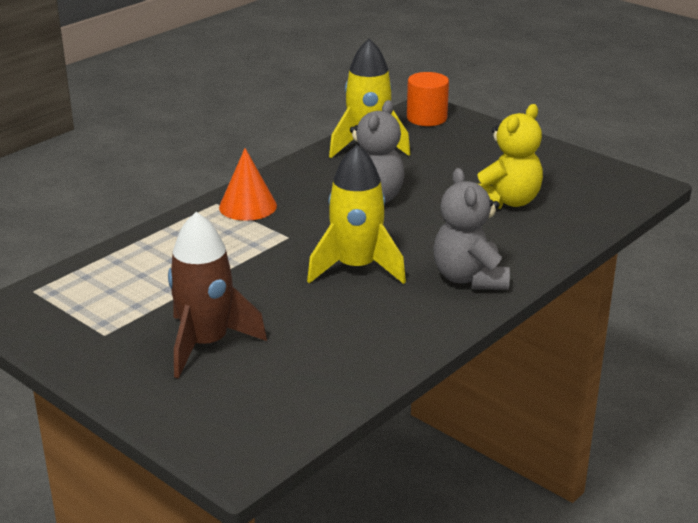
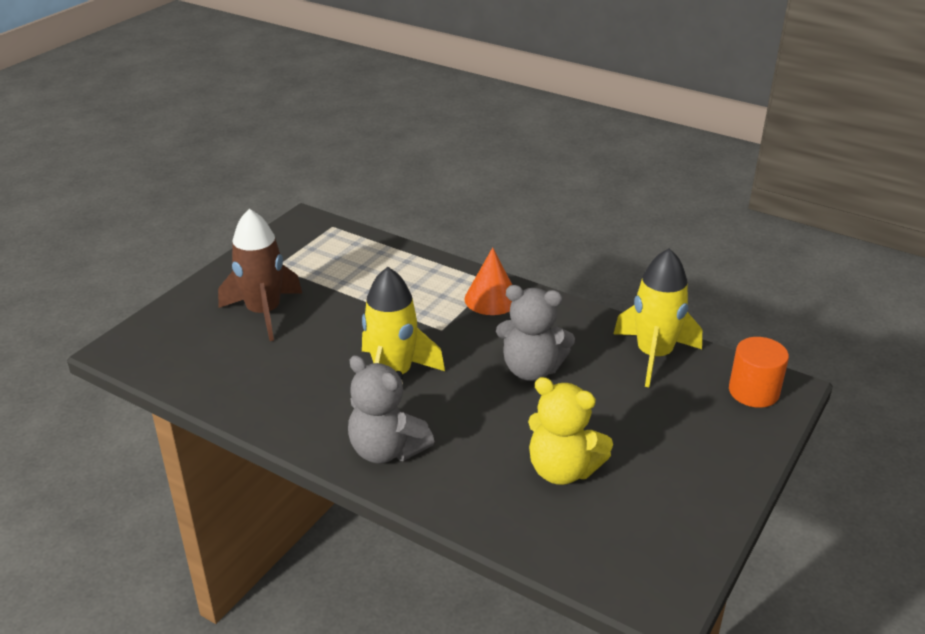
camera: 80 degrees right, 5 degrees up
grey teddy bear [433,168,510,290] -> grey teddy bear turned 120 degrees counterclockwise [348,355,434,464]

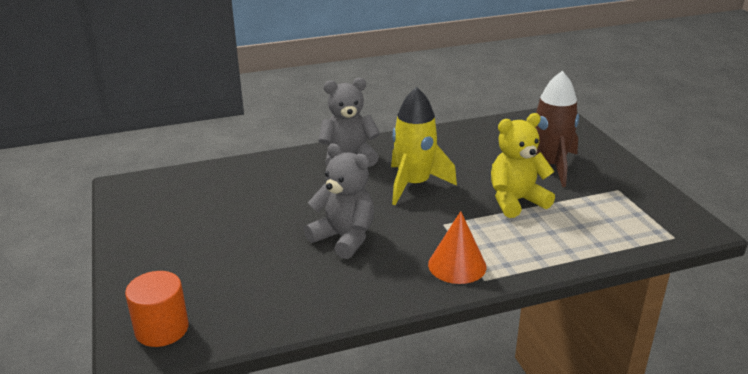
camera: 130 degrees right, 5 degrees down
grey teddy bear [496,285,575,381] -> grey teddy bear turned 75 degrees clockwise [304,143,374,259]
yellow teddy bear [528,377,613,485] -> yellow teddy bear moved to [491,113,555,218]
yellow rocket [614,248,702,387] -> none

